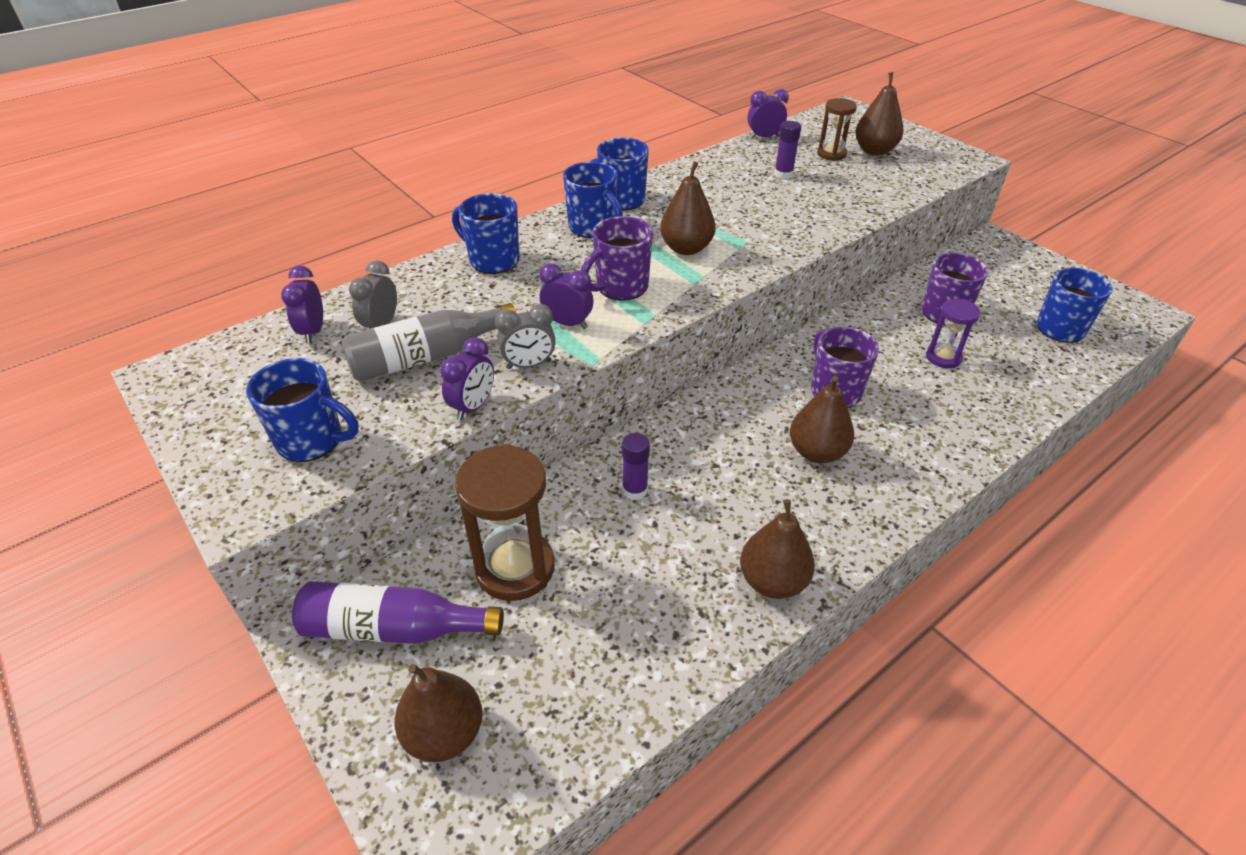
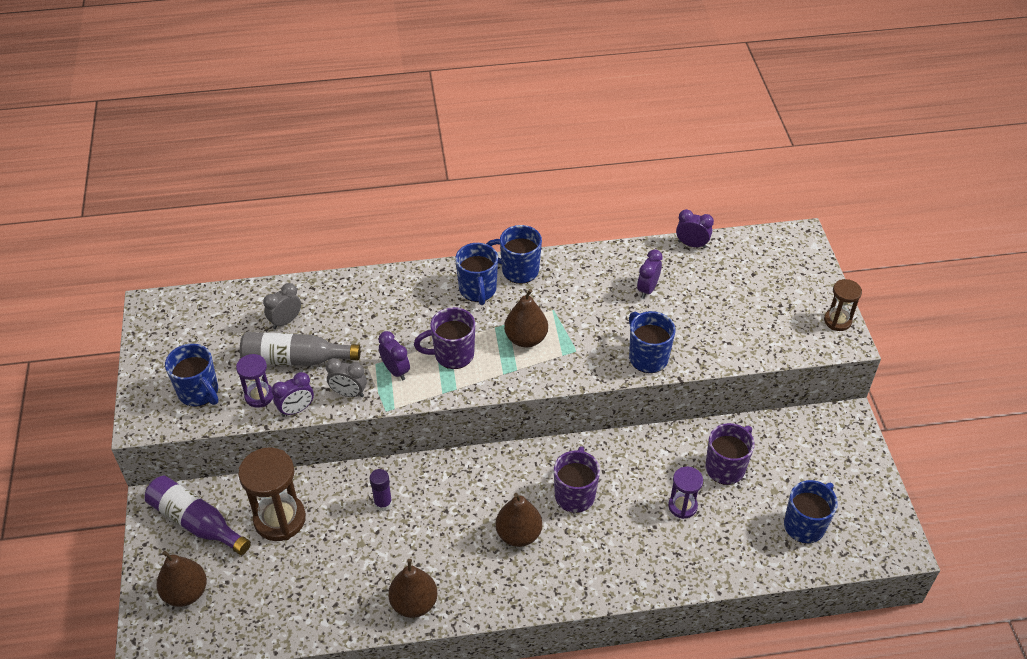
camera: 30 degrees right, 5 degrees up
purple clock [281,265,323,343] -> purple clock moved to [637,249,663,299]
blue mug [452,193,520,274] -> blue mug moved to [629,311,675,373]
purple glue stick [774,121,801,179] -> none
brown hourglass [817,98,857,161] -> brown hourglass moved to [824,279,862,331]
brown pear [855,72,904,155] -> none
none -> purple hourglass [236,354,274,408]

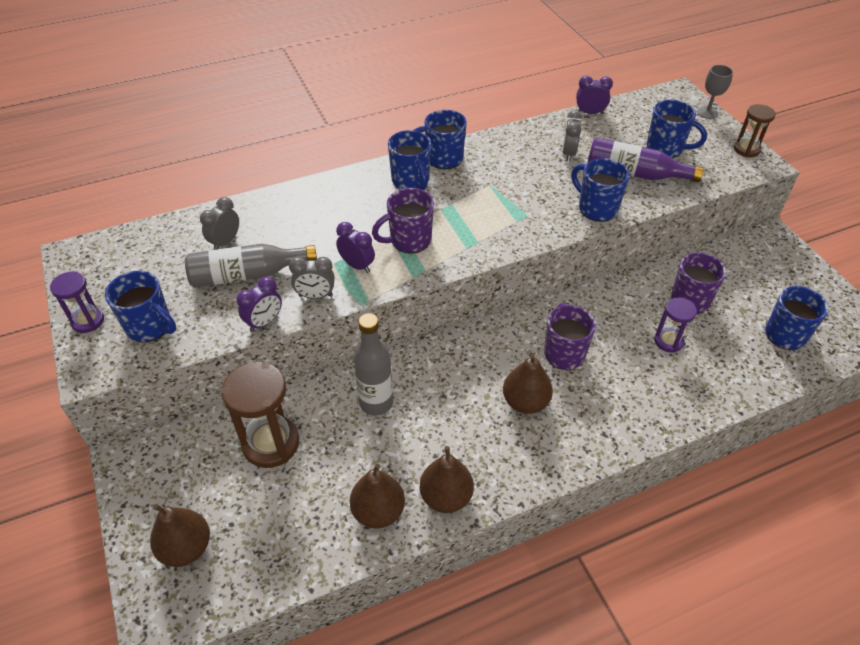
camera: 15 degrees left, 0 degrees up
purple bottle [145,476,251,555] -> purple bottle moved to [588,138,704,183]
purple hourglass [236,354,274,408] -> purple hourglass moved to [50,271,104,333]
purple glue stick [370,469,392,511] -> grey bottle [354,313,393,416]
brown pear [504,289,548,348] -> brown pear moved to [350,464,405,529]
purple clock [637,249,663,299] -> grey clock [562,110,582,161]
none -> blue mug [646,100,707,158]
none -> grey goblet [697,65,733,119]

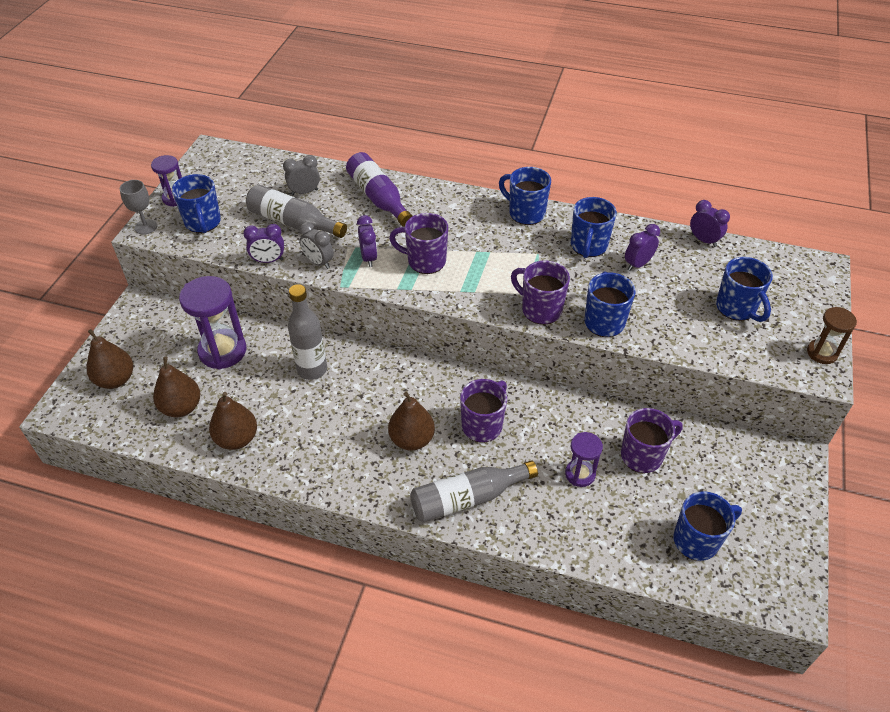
camera: 40 degrees right, 0 degrees up
brown hourglass [221,362,299,468] -> purple hourglass [179,276,246,369]
blue mug [388,130,431,190] -> blue mug moved to [571,197,617,258]
brown pear [420,446,474,513] -> brown pear moved to [153,356,201,417]
grey clock [562,110,582,161] -> purple clock [625,224,660,271]
purple bottle [588,138,704,183] -> purple bottle moved to [346,152,412,227]
grey goblet [697,65,733,119] -> grey goblet moved to [120,180,157,235]
none -> grey bottle [410,460,538,523]
none -> purple mug [511,260,570,325]

